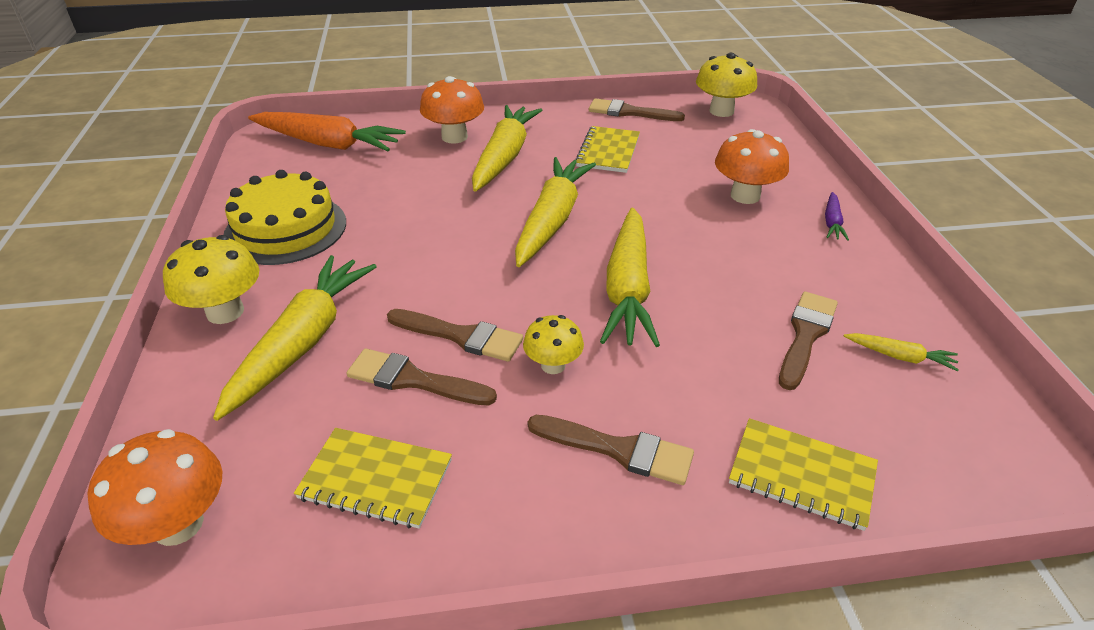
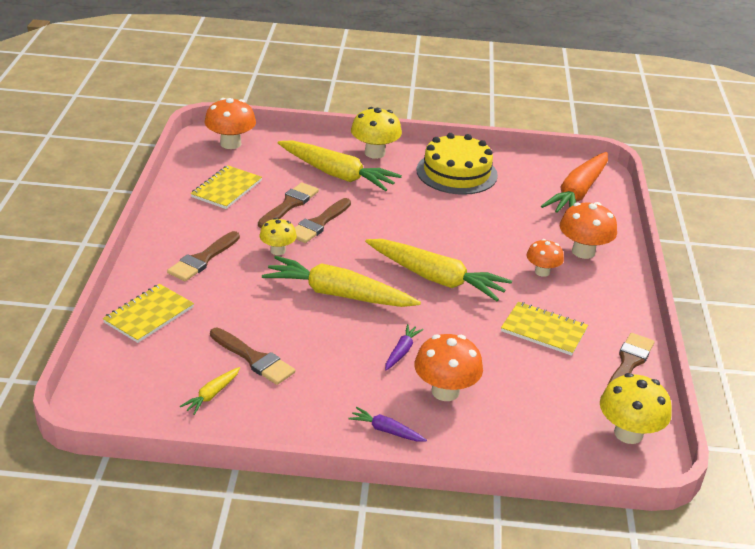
camera: 100 degrees right, 5 degrees down
yellow carrot [472,105,542,192] -> orange mushroom [526,239,564,277]
none -> purple carrot [385,324,424,370]

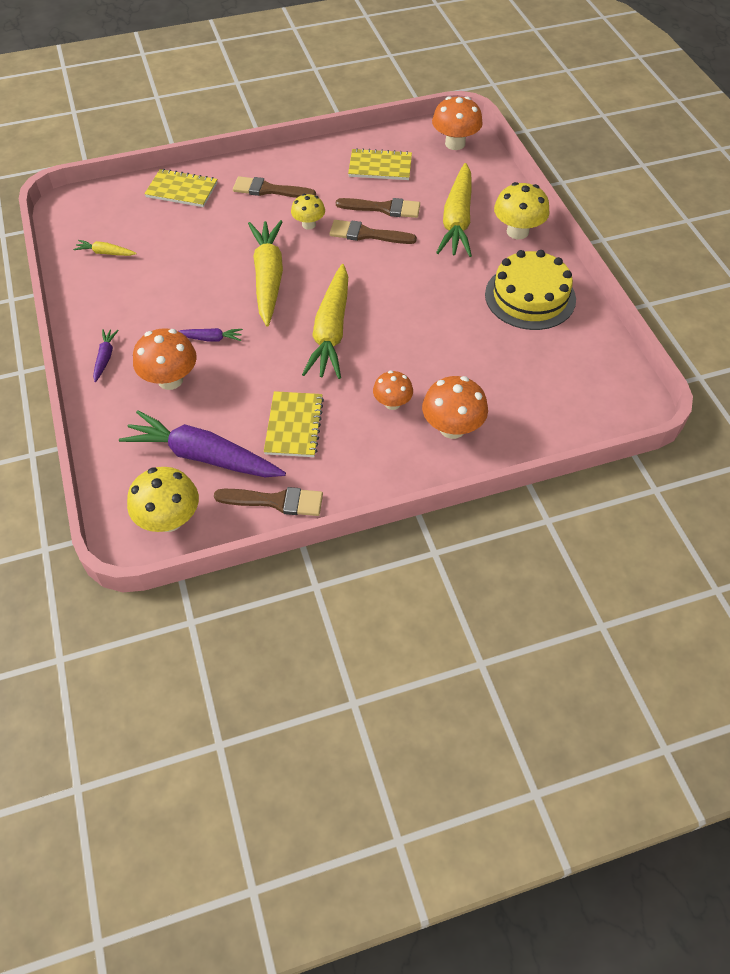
camera: 70 degrees right, 20 degrees up
brown brush [210,327,295,385] -> none
orange carrot [541,152,608,213] -> none
none -> purple carrot [119,411,286,477]

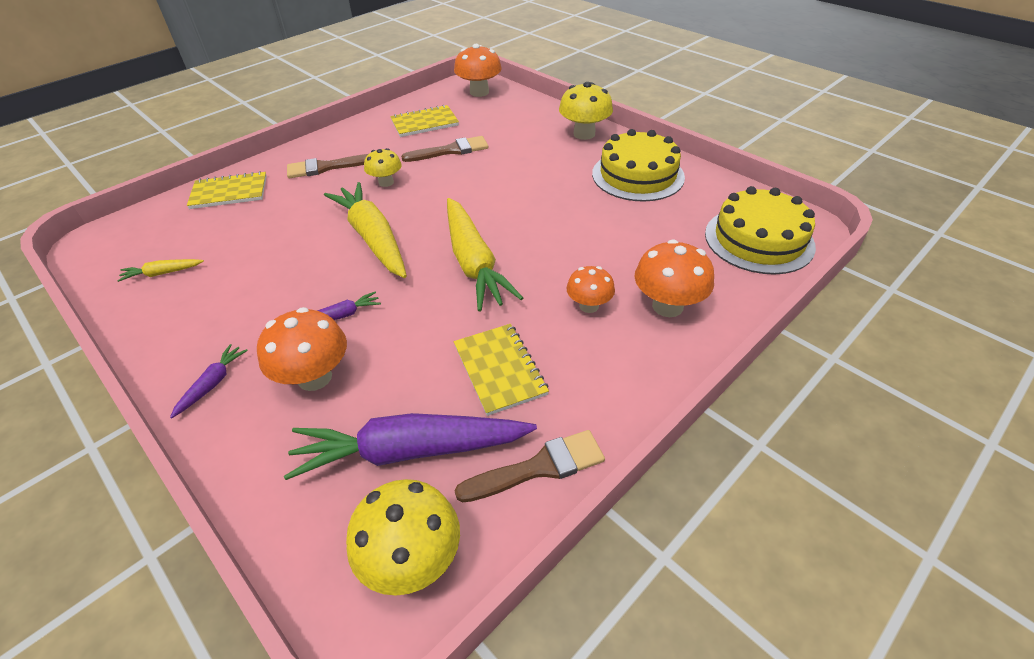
camera: 25 degrees left, 10 degrees down
purple carrot [93,329,119,382] -> purple carrot turned 45 degrees clockwise [170,344,248,418]
brown brush [329,220,417,244] -> none
yellow carrot [436,163,472,257] -> none
none -> yellow cake [705,186,816,274]

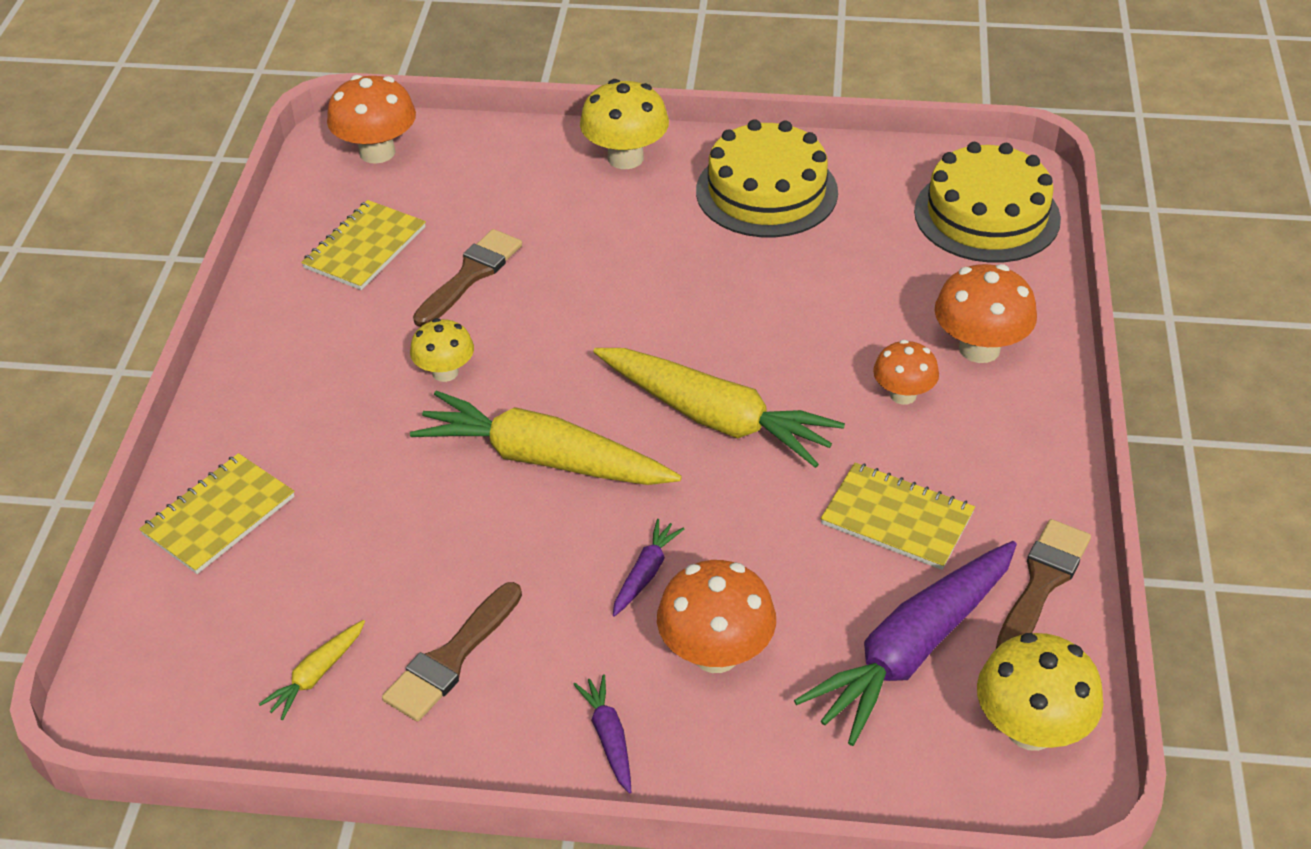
camera: 40 degrees left, 0 degrees up
brown brush [287,154,368,178] -> brown brush moved to [382,582,522,722]

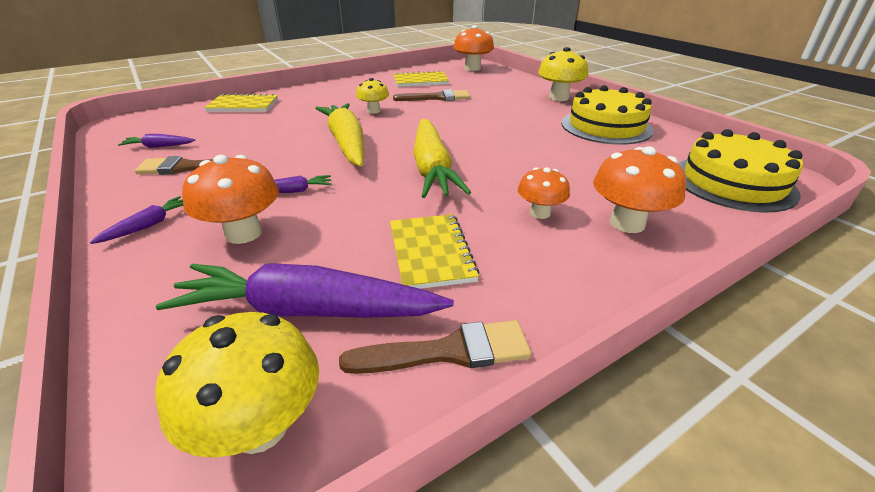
camera: 50 degrees right, 10 degrees down
yellow carrot [259,620,365,720] -> purple carrot [118,134,195,148]

